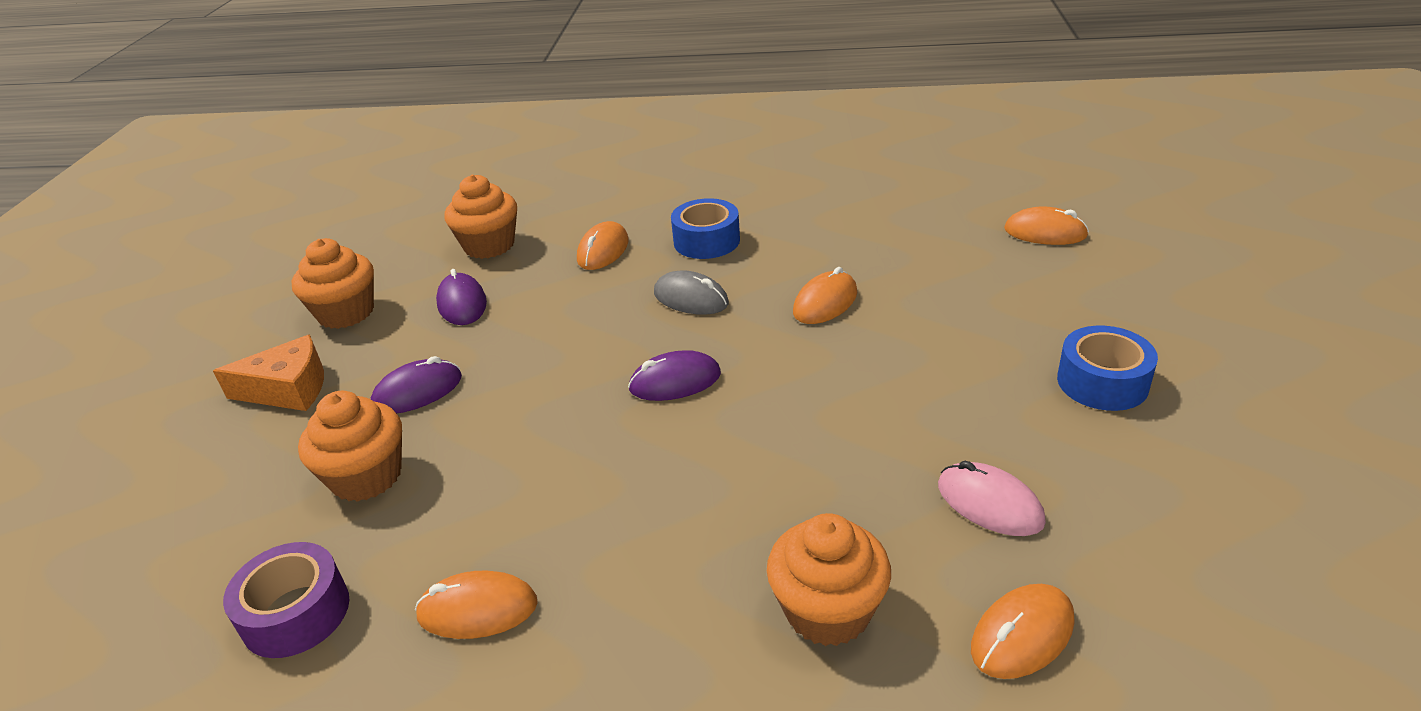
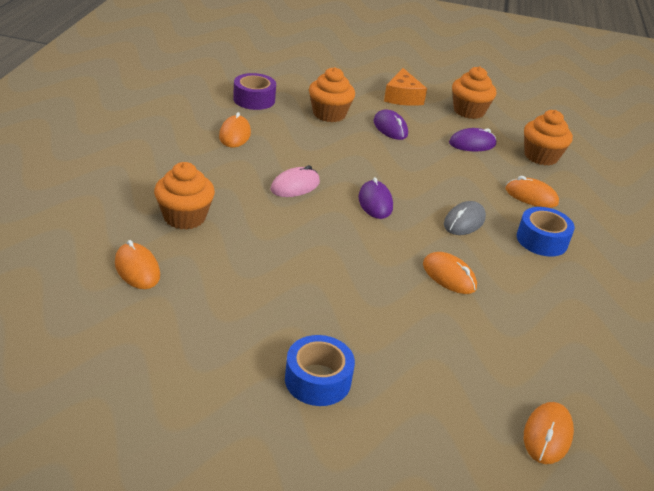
camera: 90 degrees right, 0 degrees up
pink mouse [938,461,1046,536] -> pink mouse moved to [271,165,320,197]

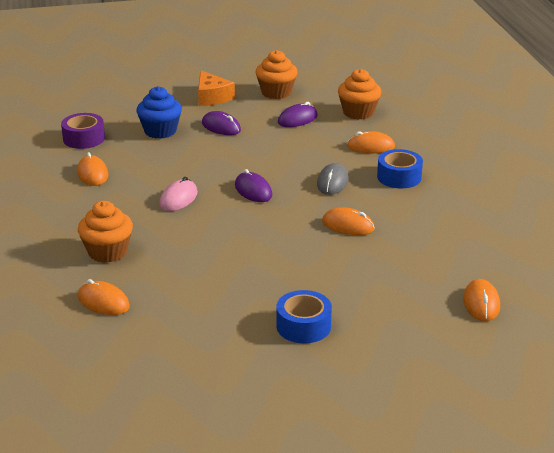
camera: 20 degrees left, 5 degrees down
orange cupcake [309,67,355,122] -> blue cupcake [137,86,182,139]

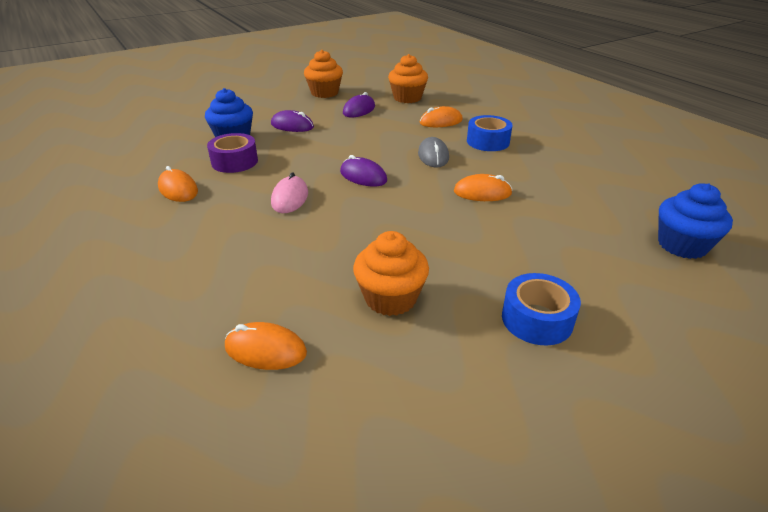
camera: 20 degrees left, 5 degrees up
purple tape [61,113,105,149] -> purple tape moved to [207,133,258,173]
orange cupcake [78,201,133,263] -> orange cupcake moved to [353,231,429,316]
orange cheese [198,71,235,106] -> none
orange mouse [463,279,500,321] -> blue cupcake [658,183,733,259]

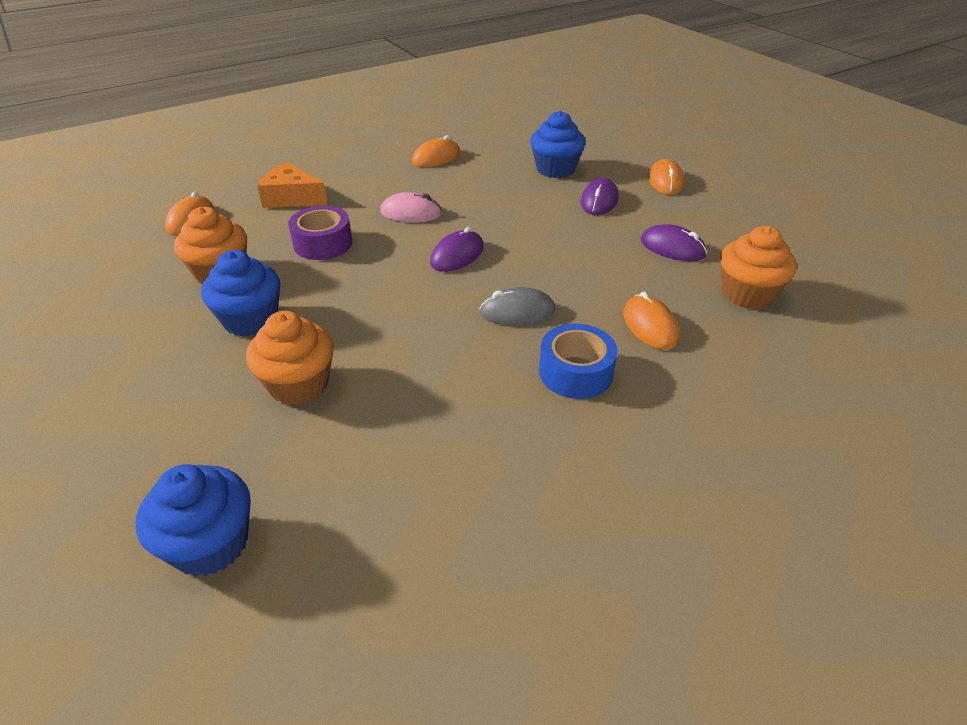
camera: 90 degrees right, 5 degrees up
purple tape [207,133,258,173] -> purple tape moved to [288,206,353,260]
orange cupcake [304,50,343,98] -> orange cupcake moved to [246,311,334,405]
orange mouse [454,174,512,201] -> orange mouse moved to [648,159,684,195]
blue tape [502,273,581,346] -> none
none -> blue cupcake [201,250,280,337]
none -> orange cheese [257,162,328,208]

